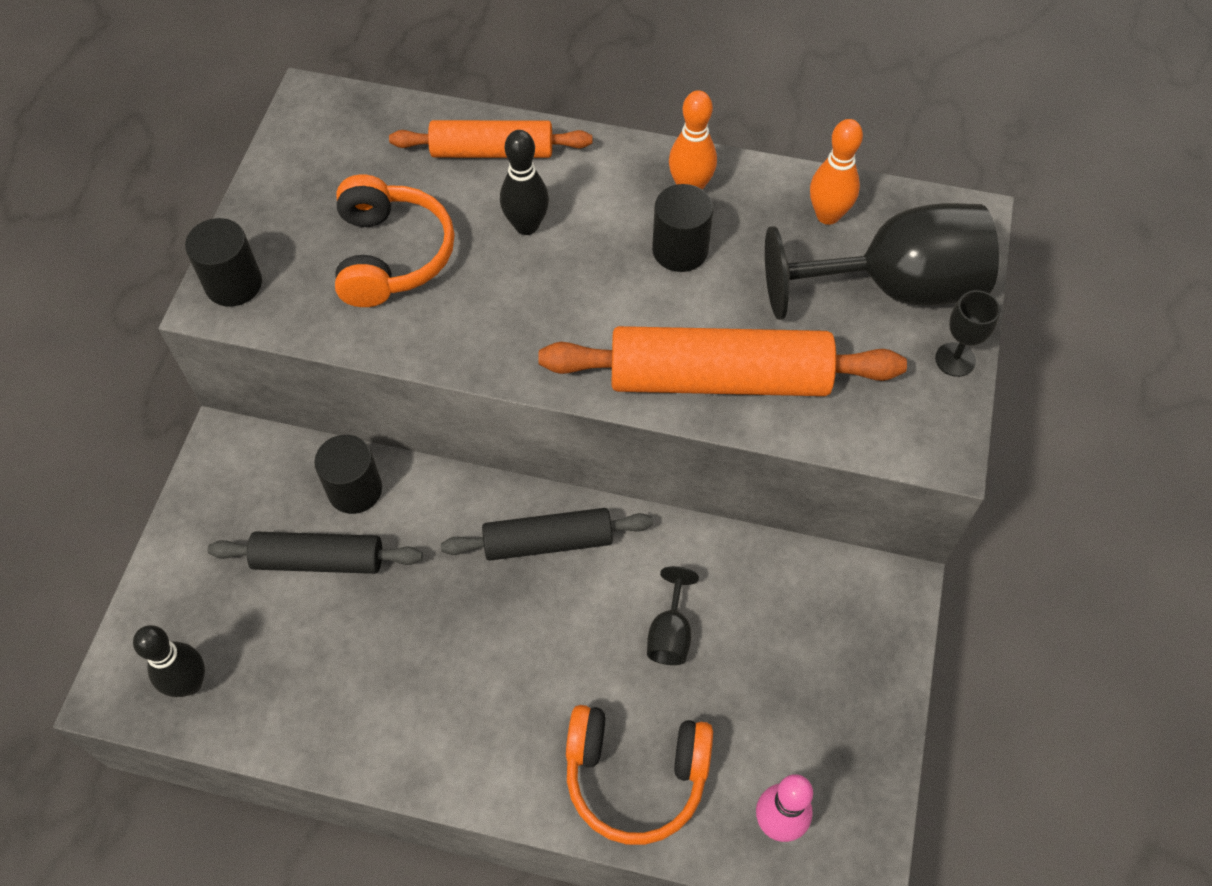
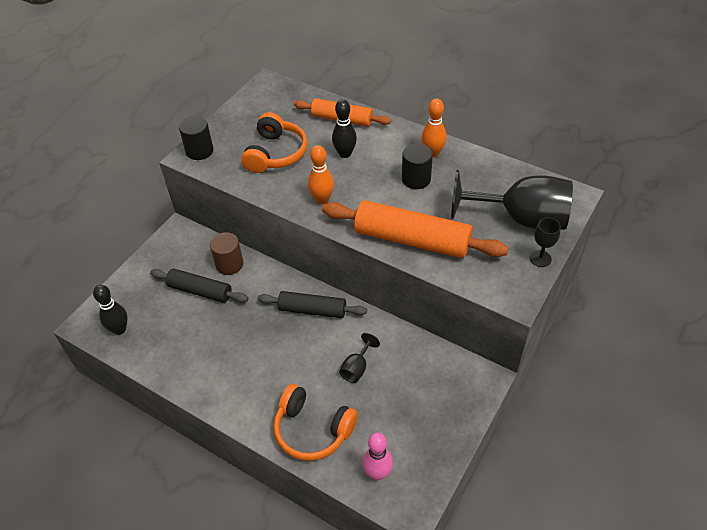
camera: 20 degrees right, 10 degrees down
black cylinder [314,435,382,514] -> brown cylinder [210,232,243,275]
orange bowling pin [810,119,863,225] -> orange bowling pin moved to [308,145,334,204]

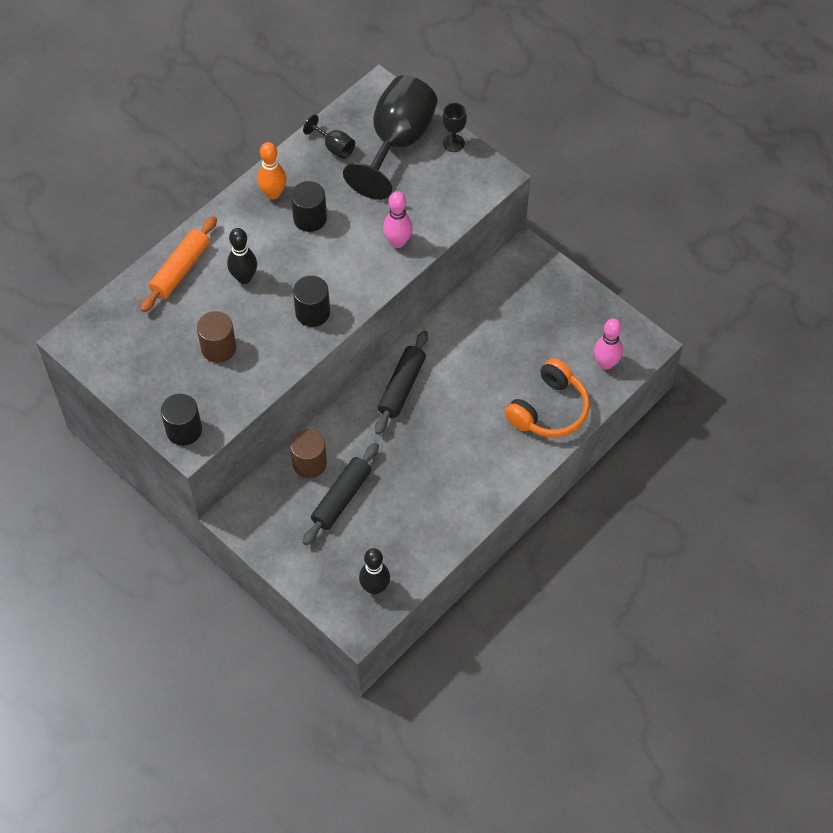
camera: 80 degrees left, 10 degrees up
orange headphones [241,112,308,173] -> brown cylinder [197,311,236,363]
orange bowling pin [308,145,334,204] -> black cylinder [293,276,330,327]
orange rolling pin [322,200,509,258] -> pink bowling pin [383,191,413,248]
black goblet [339,333,380,383] -> black goblet moved to [303,115,355,159]

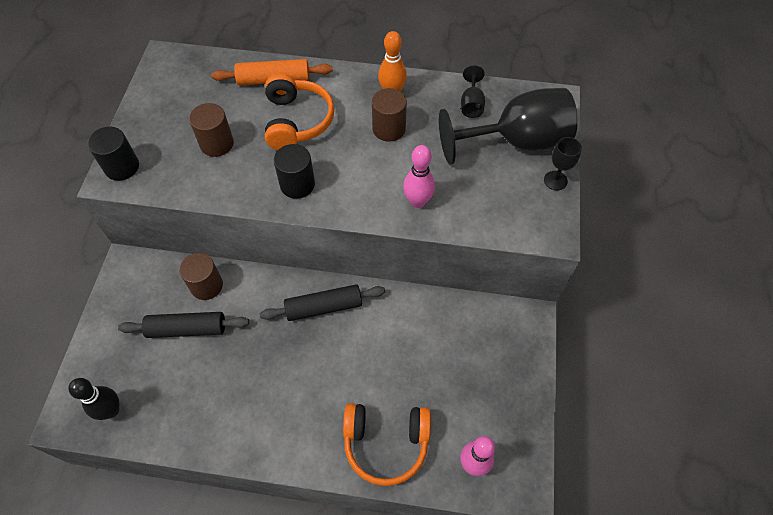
camera: 55 degrees right, 0 degrees up
black bowling pin [227,228,257,284] -> orange headphones [265,73,335,150]
black cylinder [291,181,327,232] -> brown cylinder [372,88,407,142]

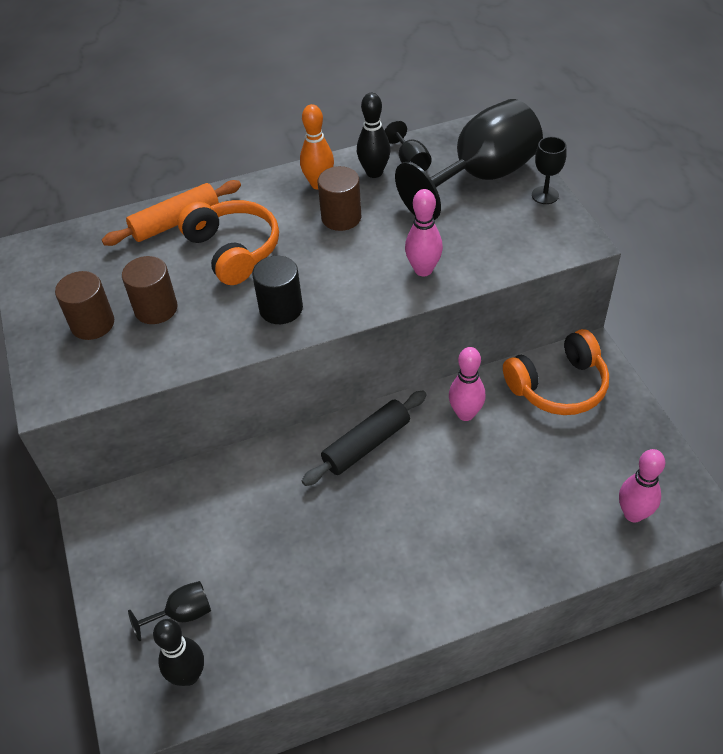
camera: 25 degrees left, 10 degrees down
black cylinder [88,127,139,181] -> none
black rolling pin [118,312,249,338] -> none
brown cylinder [179,253,223,300] -> brown cylinder moved to [55,271,114,340]
orange headphones [343,403,431,486] -> orange headphones moved to [503,329,609,415]
none -> black goblet [128,581,211,641]
none -> black bowling pin [357,93,391,178]
none -> pink bowling pin [449,347,486,421]

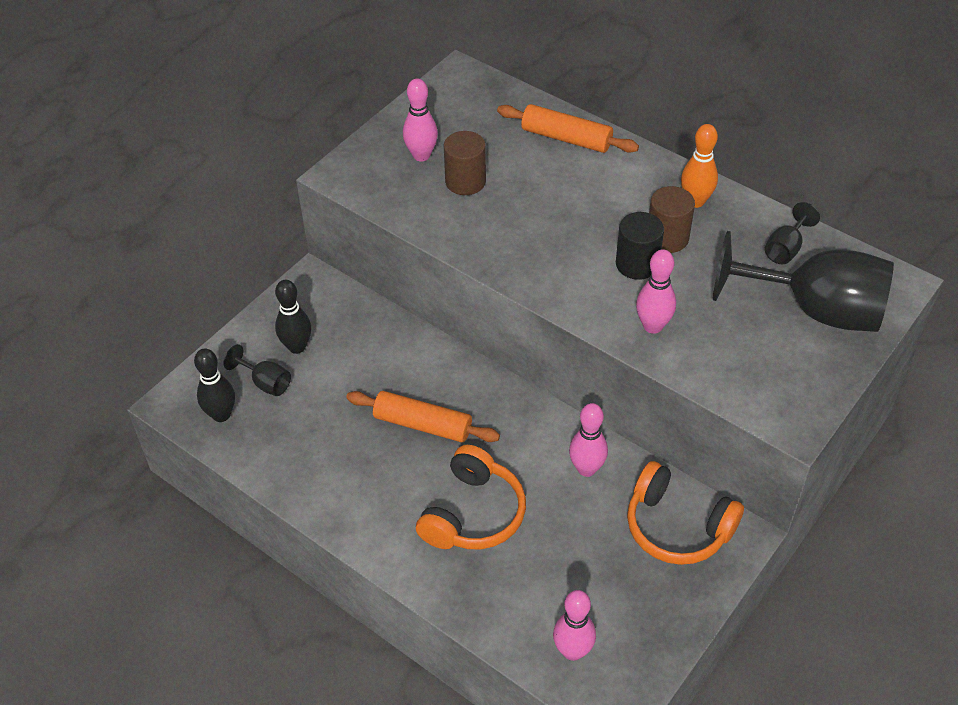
camera: 55 degrees right, 0 degrees up
brown cylinder [55,271,114,340] -> pink bowling pin [403,79,438,162]
orange headphones [178,200,279,285] -> orange headphones moved to [416,445,526,549]
black cylinder [252,256,303,324] -> black cylinder moved to [616,212,664,280]
black rolling pin [302,391,427,486] -> none
black bowling pin [357,93,391,178] -> black bowling pin moved to [275,280,311,354]
black goblet [532,137,566,204] -> none
none -> orange rolling pin [346,391,500,442]

